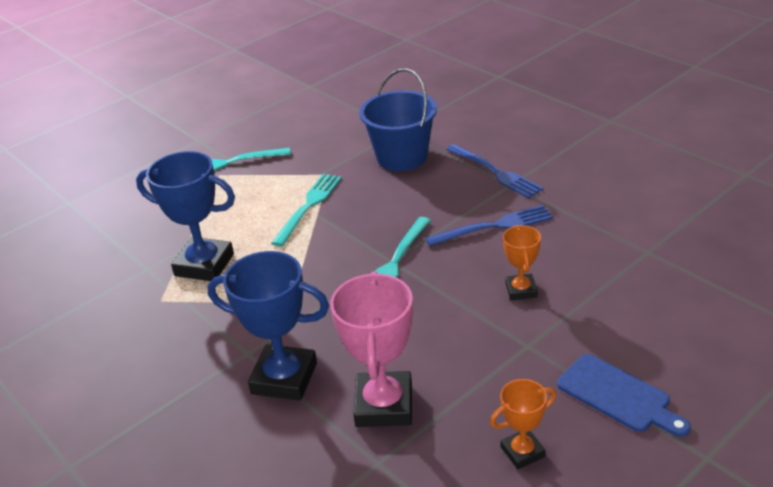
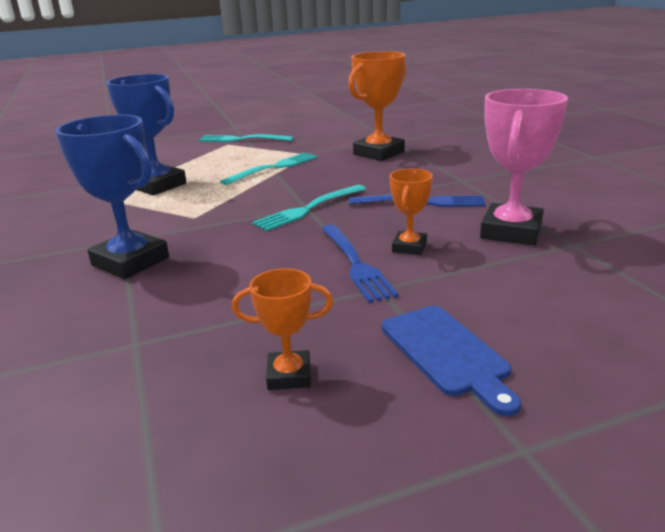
camera: 20 degrees right, 10 degrees down
pink trophy [330,271,413,427] -> pink trophy moved to [480,89,568,246]
blue bucket [359,68,437,171] -> orange trophy [348,51,406,161]
blue fork [447,144,544,199] -> blue fork moved to [322,224,399,303]

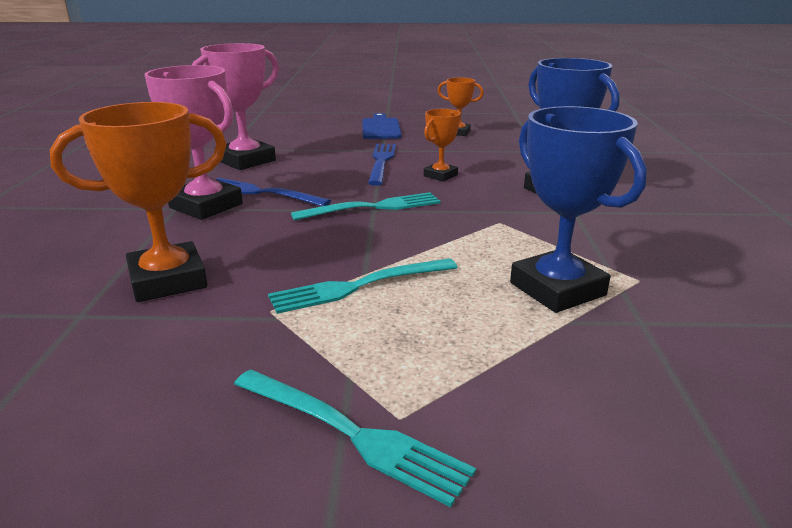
camera: 160 degrees left, 0 degrees up
orange trophy [390,169,433,255] -> orange trophy moved to [424,109,461,181]
none -> pink trophy [145,65,243,220]

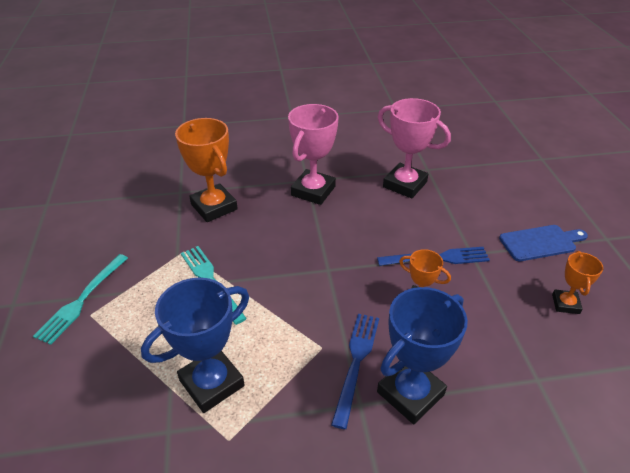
camera: 80 degrees right, 15 degrees up
blue fork [216,178,331,206] -> blue fork moved to [331,313,379,429]
turquoise fork [291,192,441,221] -> none

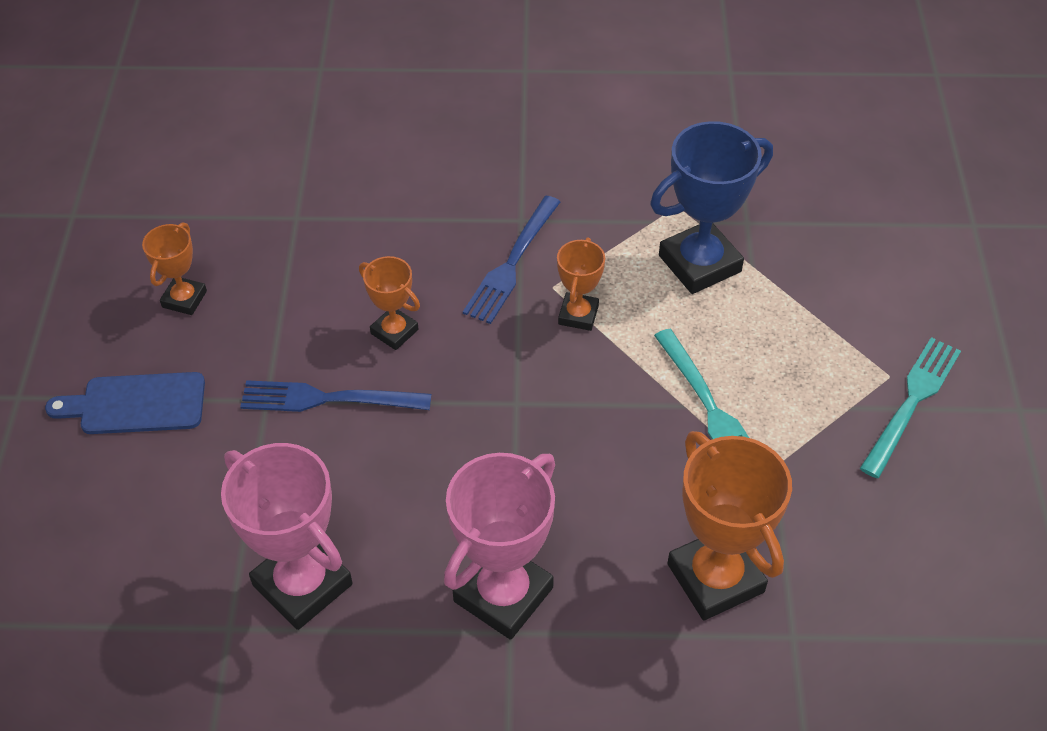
camera: 170 degrees left, 10 degrees up
blue trophy [377,287,468,424] -> none
none -> orange trophy [557,237,605,331]

